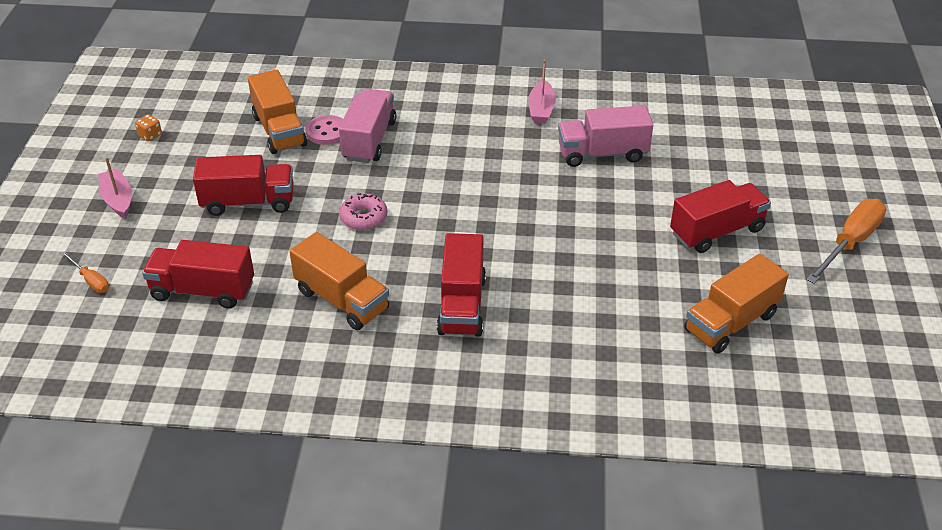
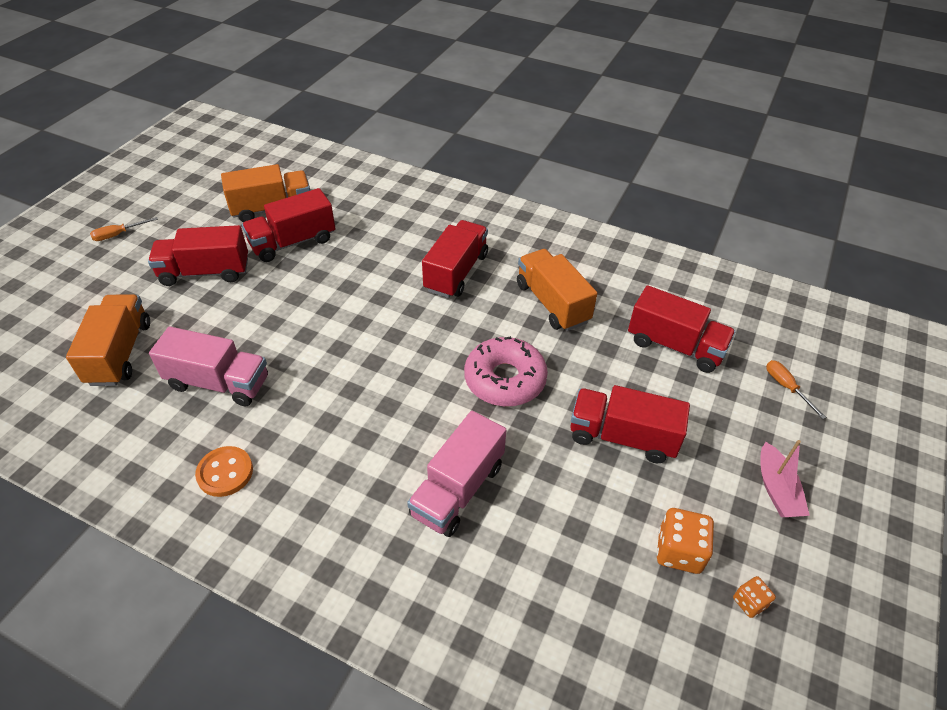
camera: 160 degrees left, 5 degrees up
orange truck [248,70,307,154] -> orange truck moved to [66,294,150,386]
pink button [305,115,343,145] -> none
pink donut [339,193,387,230] -> pink donut [464,336,548,406], size x1.63
pink boat [529,60,556,124] -> orange button [195,446,253,497]
orange screwdriver [806,199,886,284] -> orange screwdriver [90,217,158,241], size x0.51
none -> red truck [242,188,335,262]
none -> orange dice [657,508,714,574]

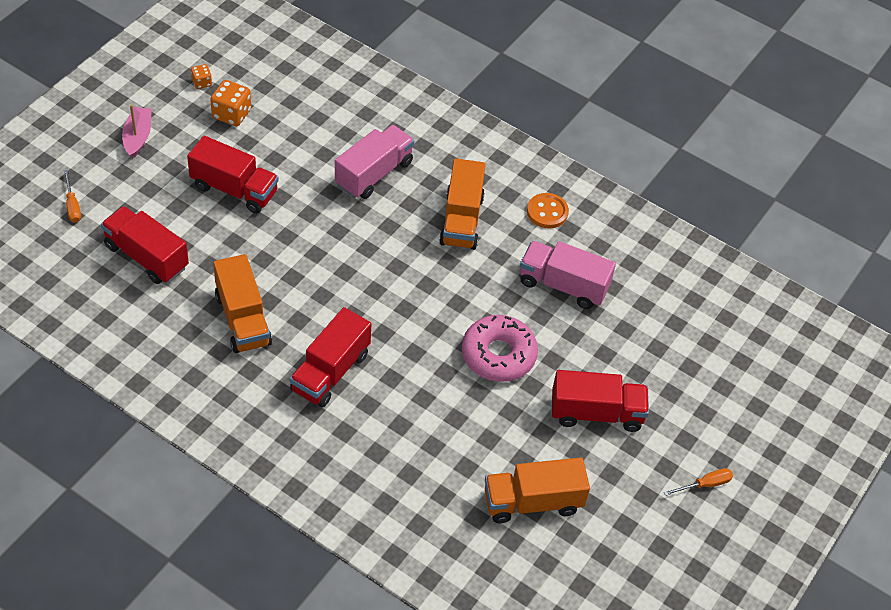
camera: 175 degrees left, 5 degrees up
orange truck [66,294,150,386] -> orange truck moved to [439,158,486,250]
red truck [242,188,335,262] -> none
pink donut [464,336,548,406] -> pink donut moved to [462,315,538,382]

